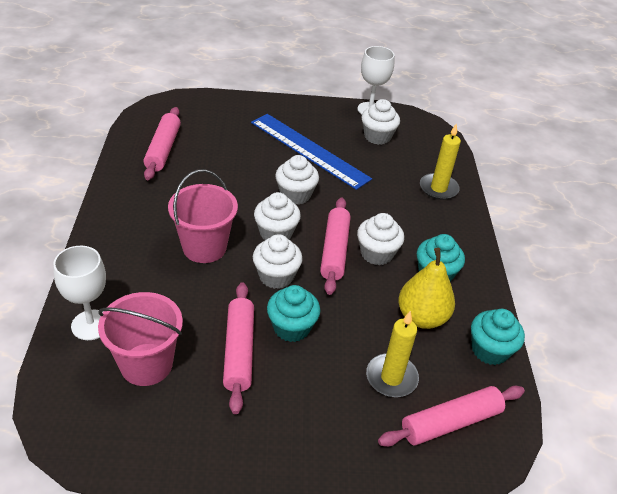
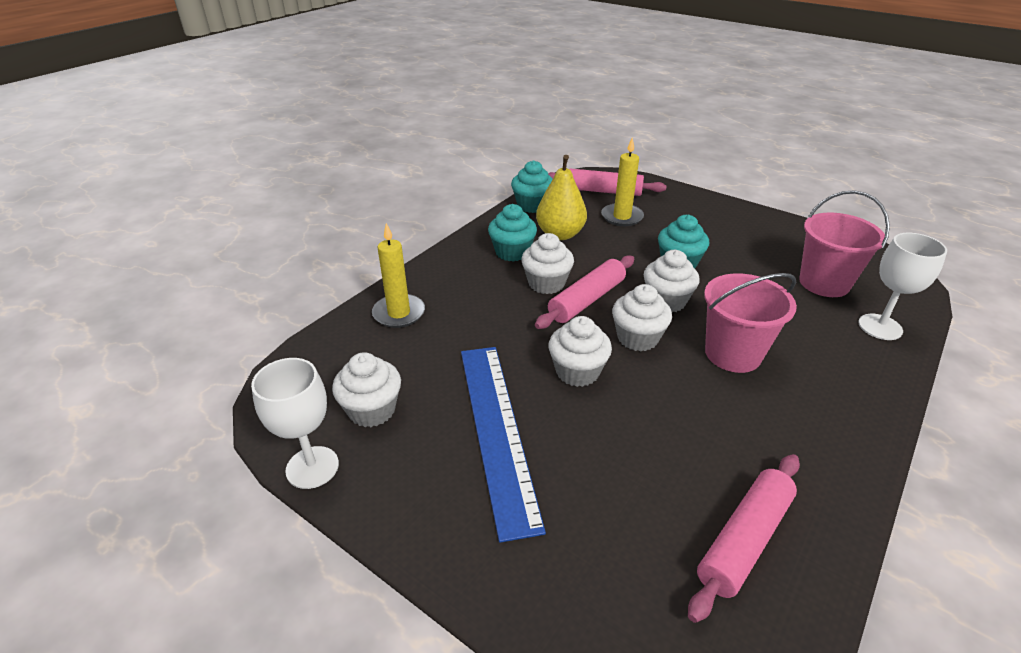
camera: 140 degrees left, 5 degrees down
pink rolling pin [223,282,254,414] -> none

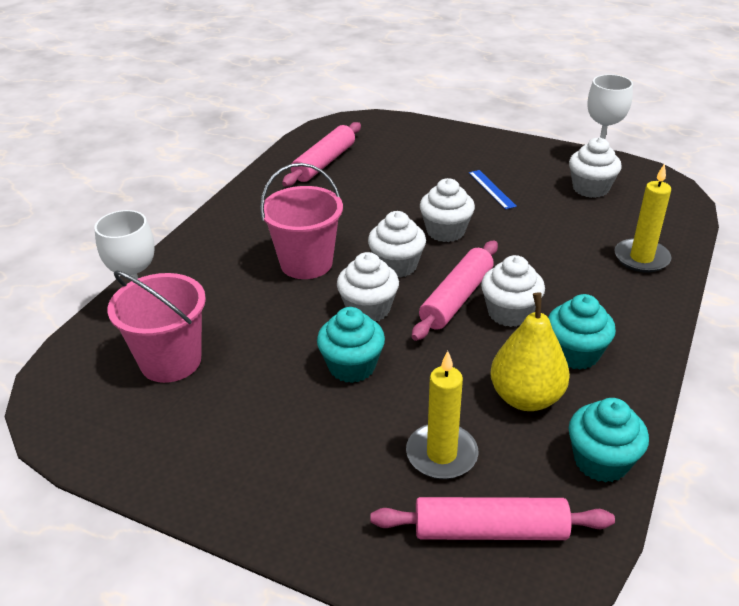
camera: 170 degrees right, 0 degrees up
blue ruler [461,347,546,543] -> blue ruler [469,170,517,209], size x0.42

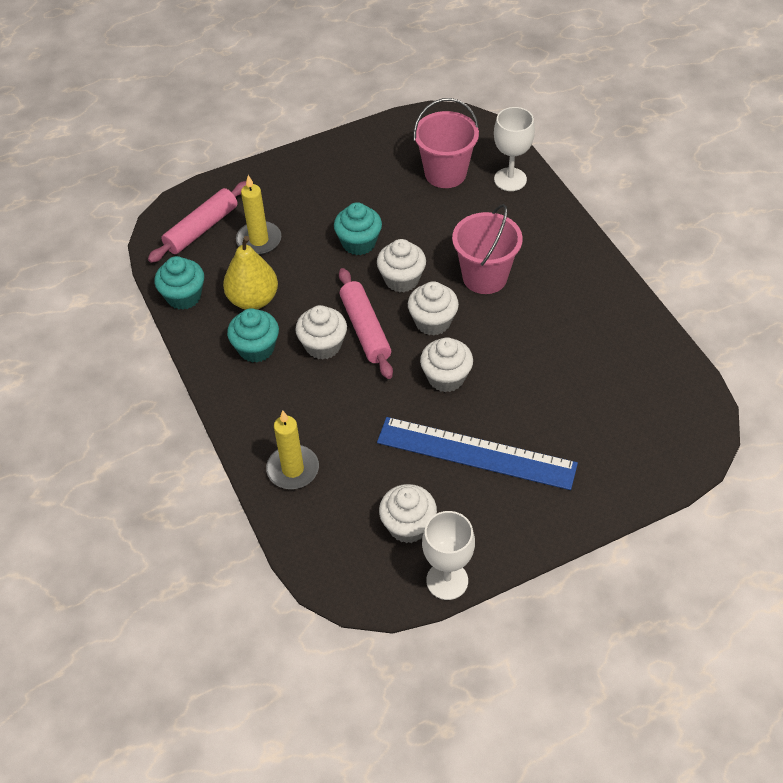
camera: 130 degrees right, 15 degrees up
pink rolling pin [282,122,361,187] -> none
blue ruler [469,170,517,209] -> blue ruler [377,417,578,490], size x2.38

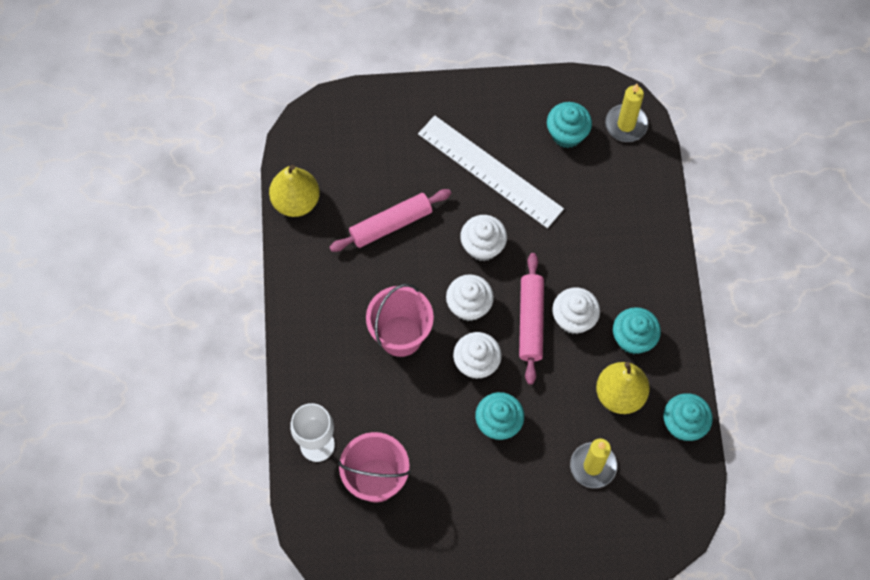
camera: 160 degrees left, 15 degrees up
pink rolling pin [148,181,246,263] -> pink rolling pin moved to [329,189,451,252]
yellow candle [266,411,319,489] -> yellow candle moved to [605,84,648,142]
blue ruler [377,417,578,490] -> white ruler [418,115,564,228]
white cupcake [379,484,437,543] -> turquoise cupcake [547,102,592,148]
white goblet [422,511,475,600] -> none
none -> yellow pear [269,165,320,217]

